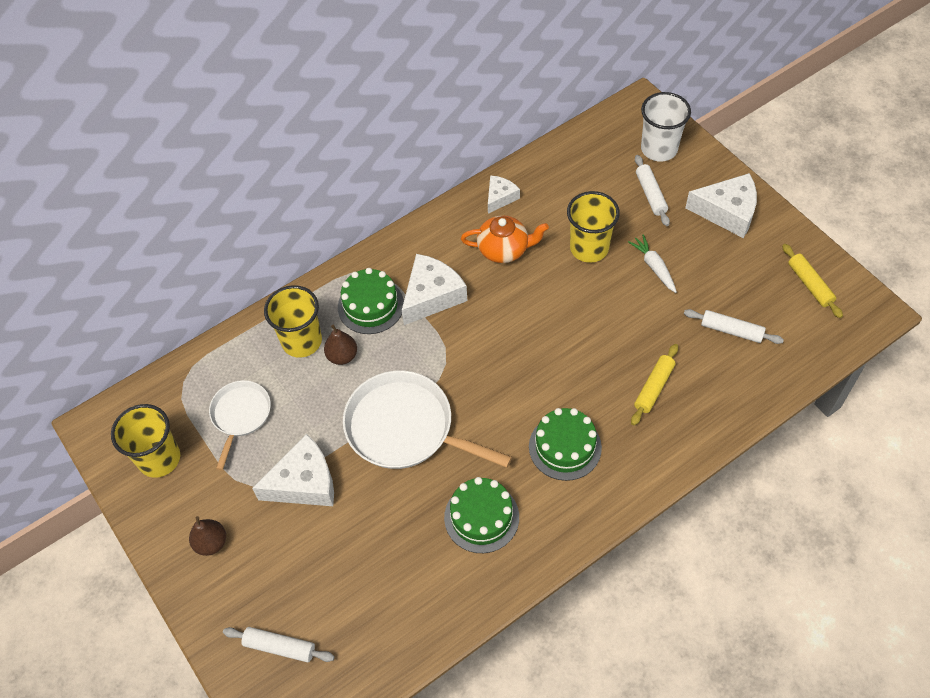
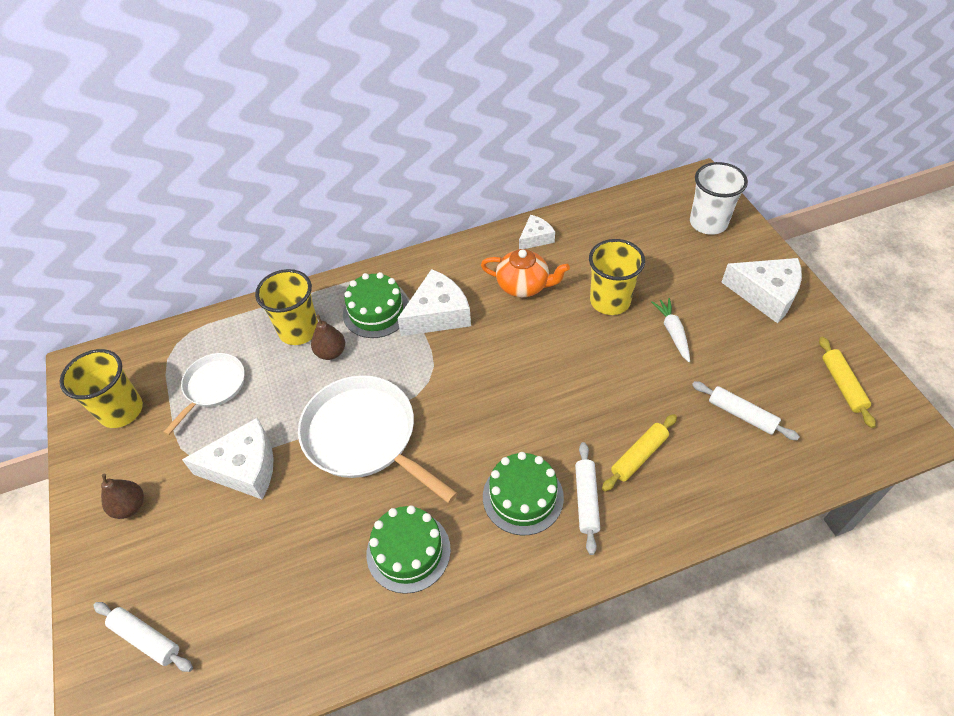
camera: 15 degrees right, 5 degrees down
white rolling pin [635,155,670,226] -> white rolling pin moved to [575,442,600,555]

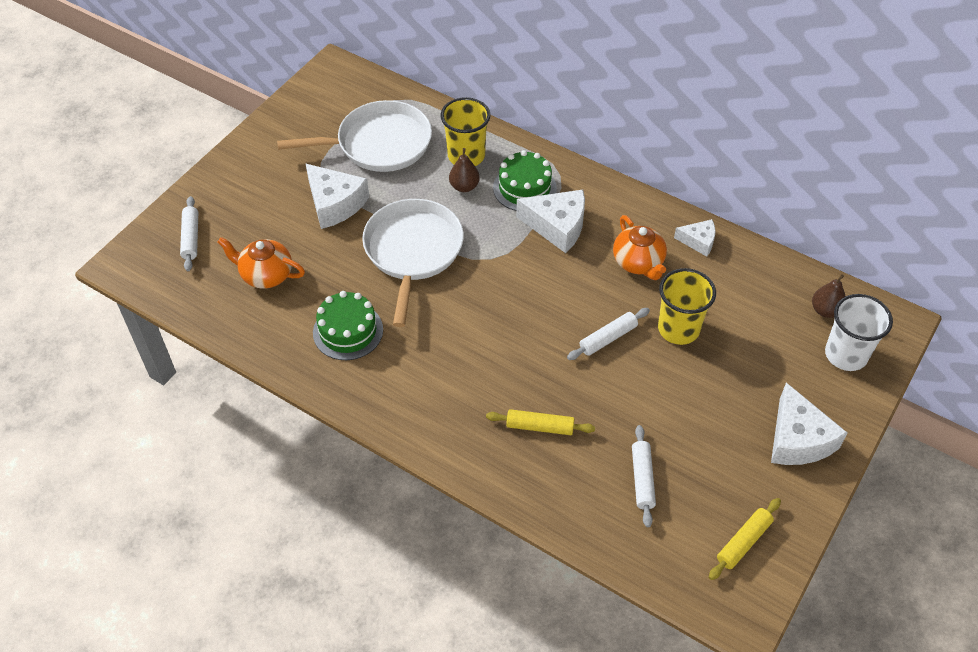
camera: 50 degrees right, 0 degrees up
yellow cup [60,349,143,428] -> none
brown pear [101,474,144,519] -> brown pear moved to [812,275,846,318]
white pan [163,353,245,435] -> white pan [277,100,432,172], size x1.73
green cake [483,452,564,535] -> none
white rolling pin [575,442,600,555] -> white rolling pin moved to [567,308,650,360]
white carrot [651,298,690,362] -> none
none -> orange teapot [217,237,305,289]

